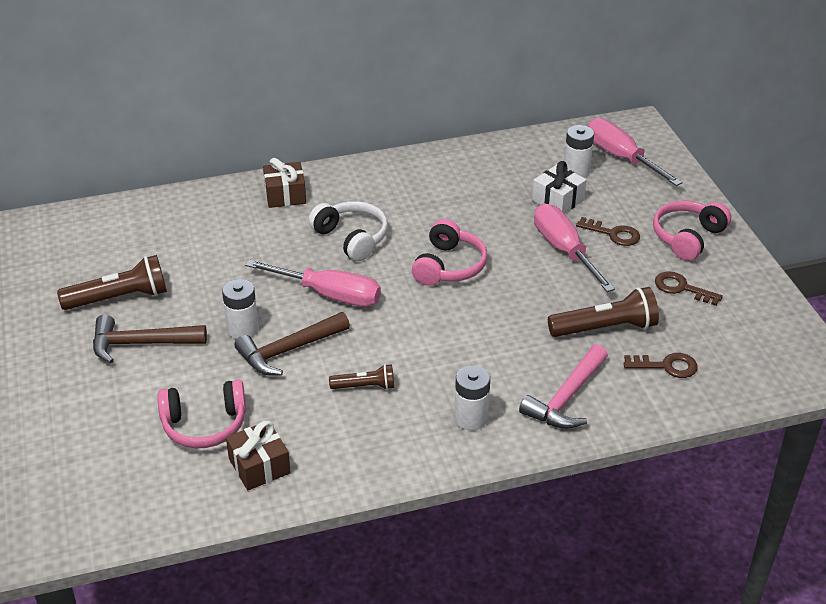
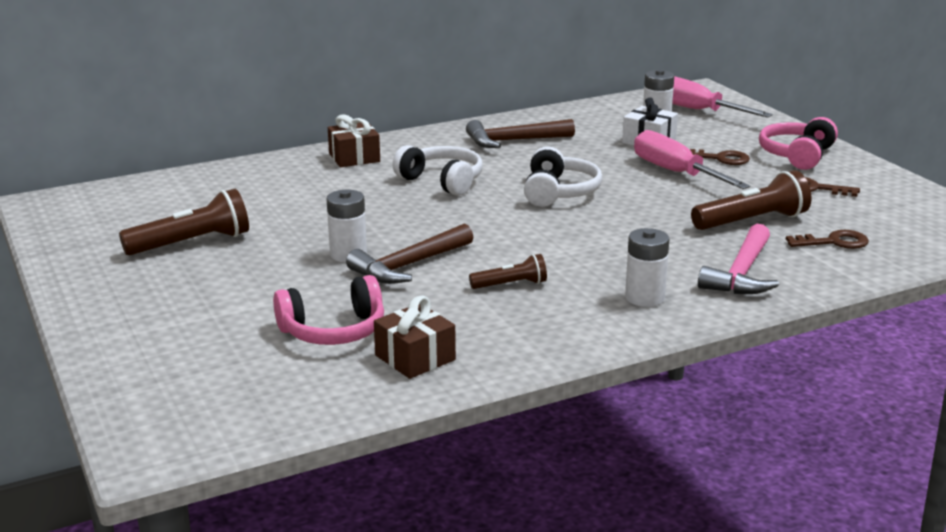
camera: 10 degrees left, 15 degrees down
brown hammer [93,314,207,364] -> brown hammer moved to [466,119,575,148]
pink screwdriver [245,259,381,307] -> none
pink headphones [412,219,488,286] -> white headphones [524,146,602,207]

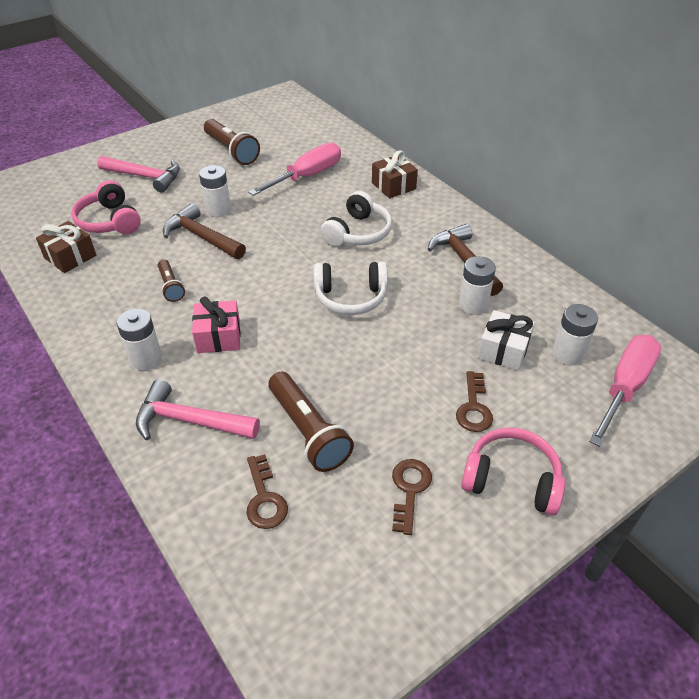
camera: 80 degrees right, 20 degrees up
pink screwdriver [634,130,750,189] -> pink screwdriver moved to [248,143,341,196]
none -> pink hammer [97,156,180,193]
none -> pink gift [192,296,241,353]
none -> white battery [459,256,496,315]

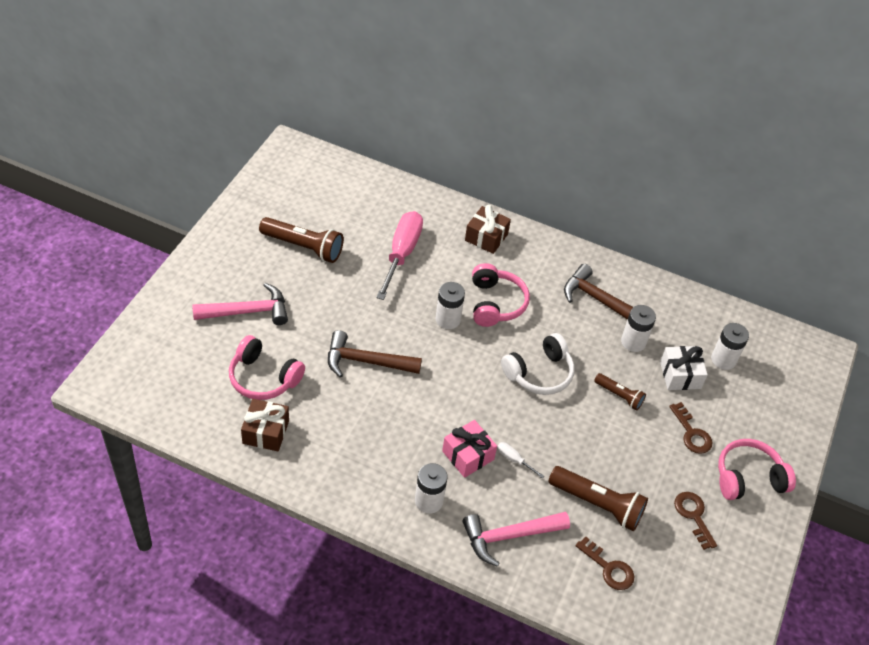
camera: 35 degrees left, 5 degrees up
brown flashlight [158,259,185,302] -> brown flashlight moved to [594,373,646,410]
white battery [199,165,231,217] -> white battery moved to [435,282,465,329]
white headphones [320,191,392,247] -> pink headphones [472,263,530,327]
pink screwdriver [589,335,661,447] -> none
none -> white screwdriver [497,442,544,478]

